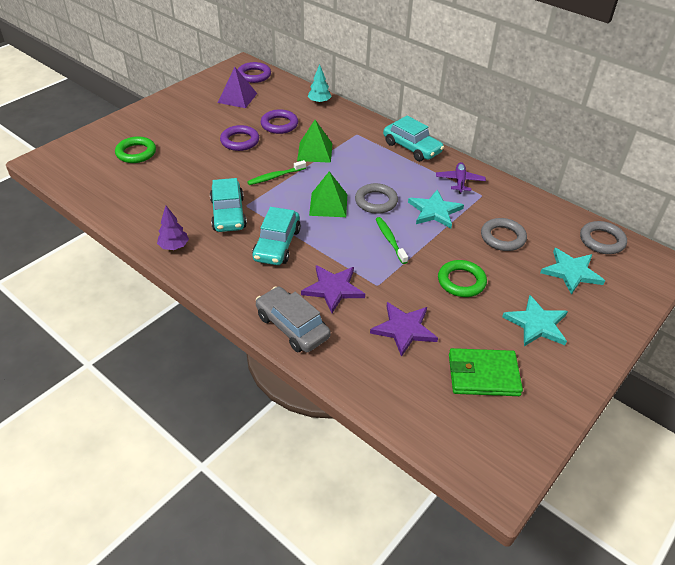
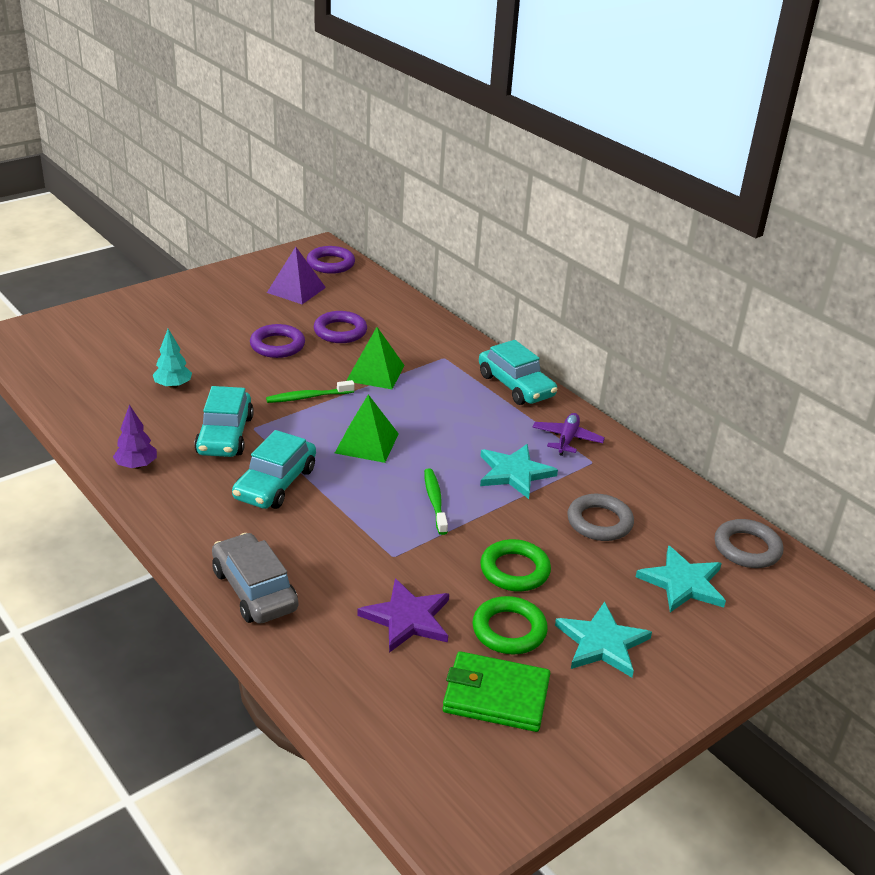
camera: 10 degrees right, 10 degrees down
green ring [115,136,156,163] -> green ring moved to [472,596,548,654]
purple star [301,265,365,313] -> none
turquoise tree [308,64,332,104] -> turquoise tree moved to [153,329,192,389]
grey ring [355,183,398,214] -> none

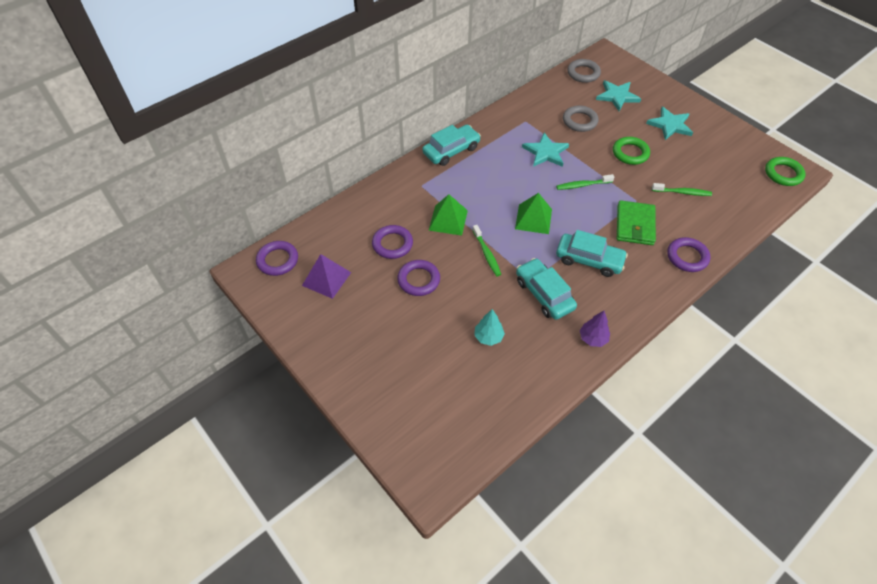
camera: 90 degrees left, 20 degrees up
turquoise car [194,386,254,457] -> turquoise car turned 120 degrees counterclockwise [516,258,577,320]
grey car [212,533,298,624] -> purple ring [667,237,711,272]
purple star [357,579,449,653] -> green toothbrush [652,183,712,196]
green wallet [443,651,550,732] -> green wallet moved to [617,200,656,245]
green ring [472,596,548,654] -> green ring moved to [765,157,806,186]
purple plane [532,413,605,456] -> none

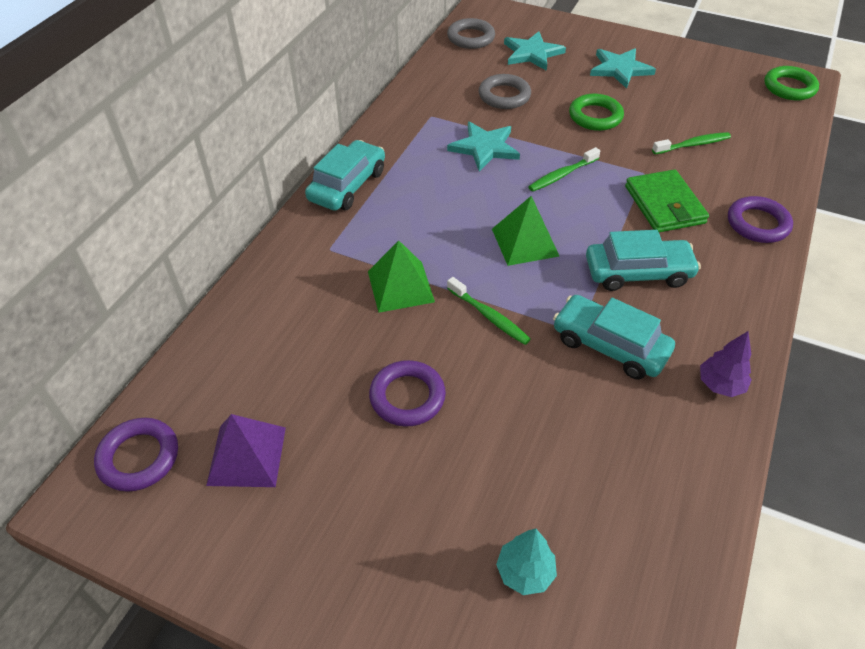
camera: 25 degrees left, 5 degrees down
purple ring [372,225,413,259] -> none
turquoise tree [474,309,505,346] -> turquoise tree moved to [496,529,557,595]

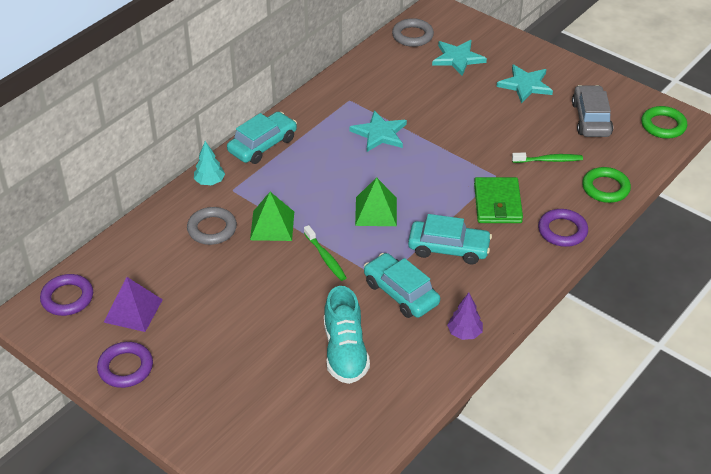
camera: 15 degrees right, 5 degrees down
purple ring [369,360,446,427] -> purple ring moved to [97,342,153,388]
grey ring [479,74,531,109] -> grey ring moved to [187,207,237,245]
turquoise tree [496,529,557,595] -> turquoise tree moved to [194,141,225,185]
green toothbrush [528,147,600,192] -> none
green ring [569,94,624,131] -> green ring moved to [582,167,631,203]
none -> turquoise shoe [324,286,370,384]
none -> grey car [572,85,613,137]

